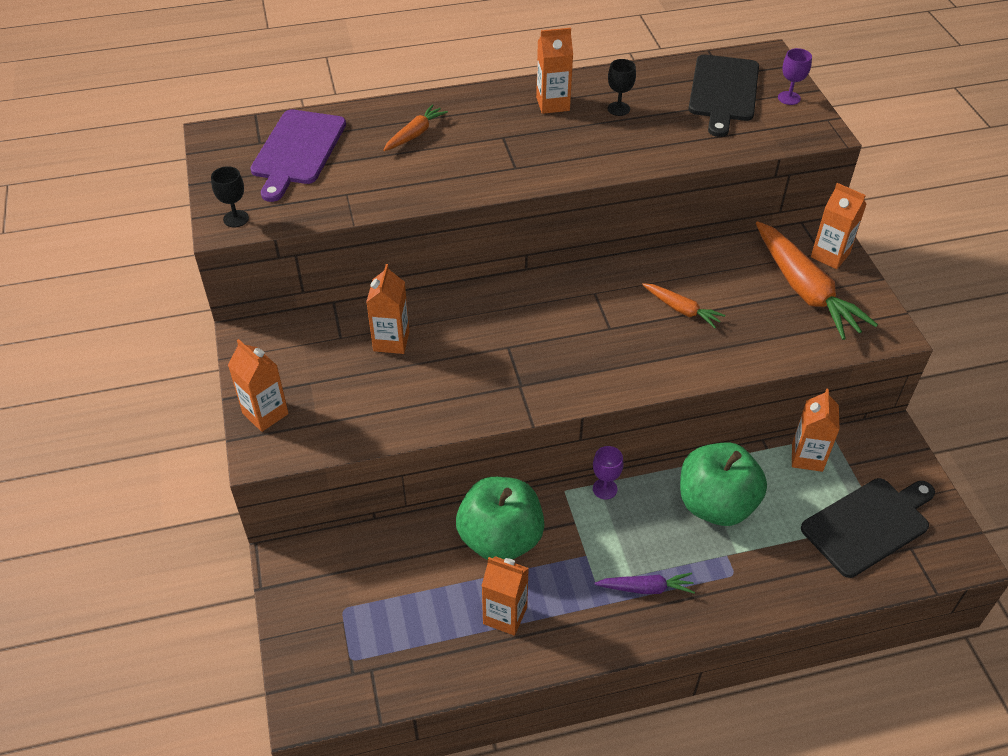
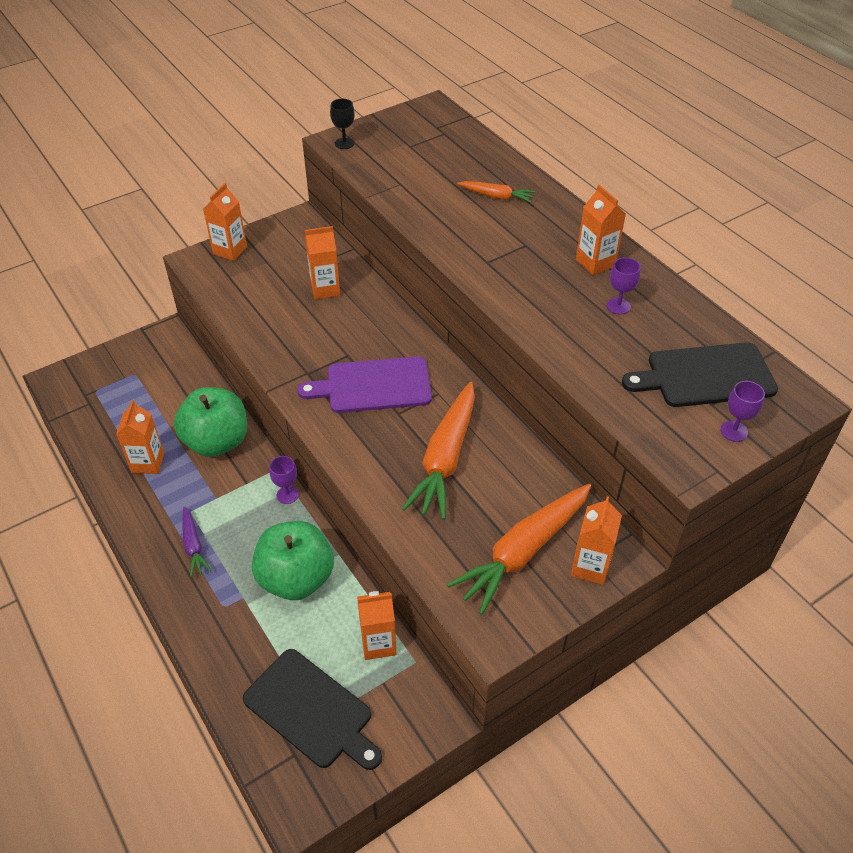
camera: 70 degrees right, 0 degrees up
purple cutting board [250,109,346,202] -> purple cutting board moved to [297,356,432,413]
black goblet [608,59,636,116] -> purple goblet [607,257,640,315]
orange carrot [642,283,725,328] -> orange carrot [402,382,475,520], size x1.98

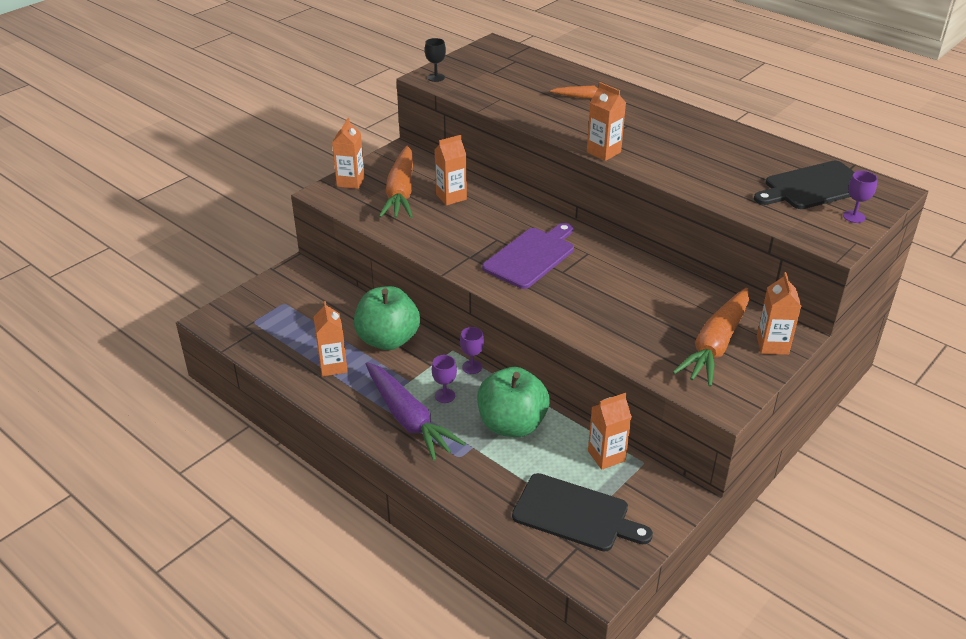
camera: 15 degrees left, 10 degrees down
purple carrot [183,506,211,577] -> purple carrot [366,362,466,461], size x1.98
purple cutting board [297,356,432,413] -> purple cutting board turned 150 degrees clockwise [482,223,574,289]
orange carrot [402,382,475,520] -> orange carrot moved to [379,146,413,218]
orange carton [576,185,626,275] -> orange carton moved to [587,82,626,161]
purple goblet [607,257,640,315] -> purple goblet moved to [432,355,457,403]

